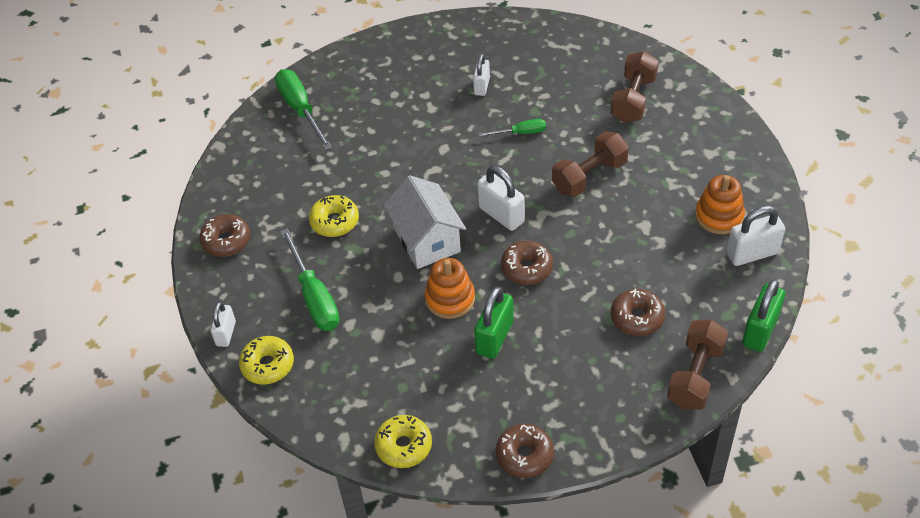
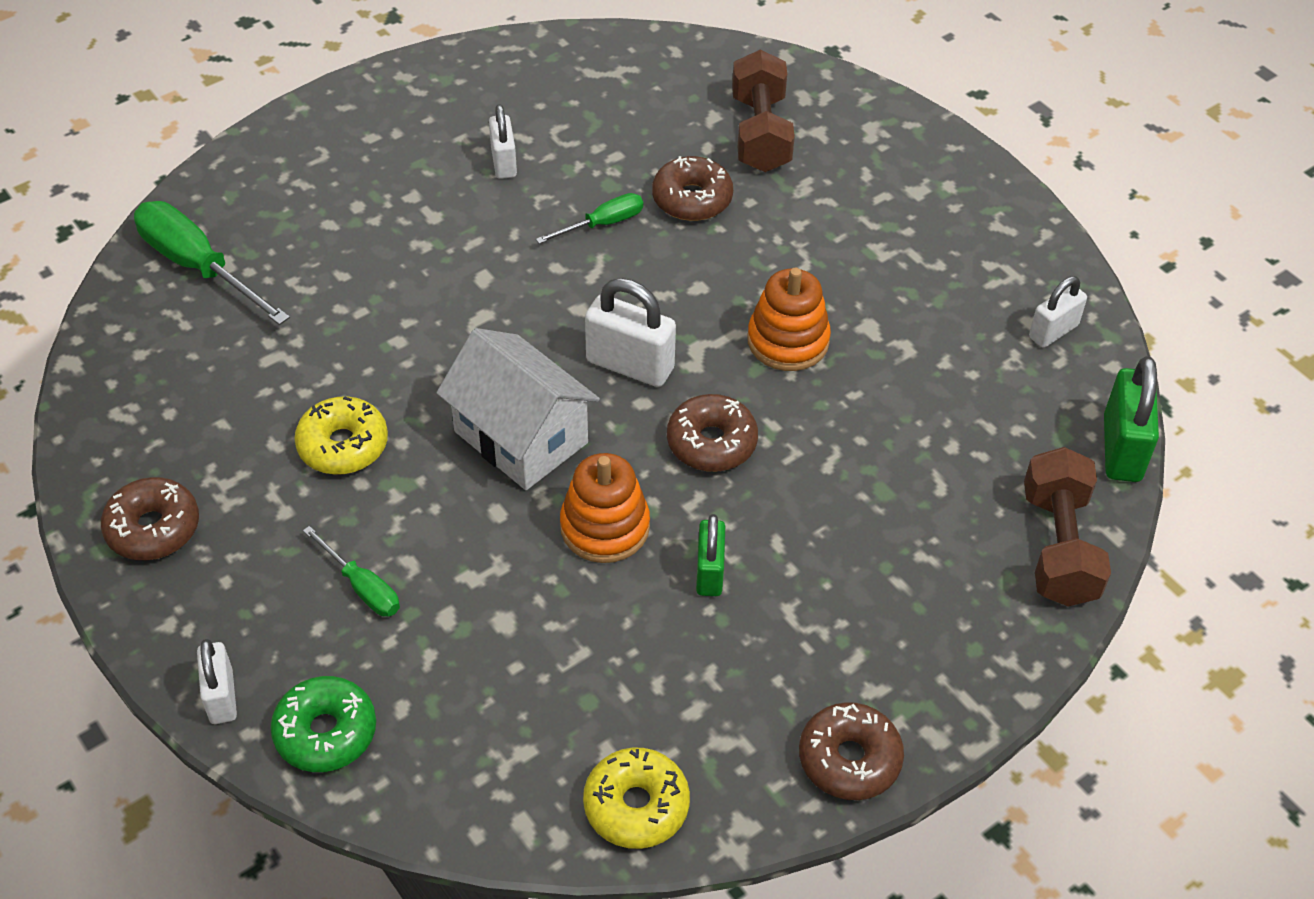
camera: 25 degrees left, 0 degrees up
yellow donut [239,336,294,385] -> green donut [270,676,376,772]
green screwdriver [280,229,340,331] -> green screwdriver [303,526,400,616], size x0.55
green padlock [474,287,514,359] -> green padlock [696,514,725,596], size x0.64
brown dumbbell [552,131,629,197] -> none
brown donut [611,289,665,336] -> brown donut moved to [652,156,733,221]
orange stacking toy [695,175,745,234] -> orange stacking toy moved to [747,268,831,371]
white padlock [727,206,785,266] -> white padlock [1029,276,1087,348], size x0.64

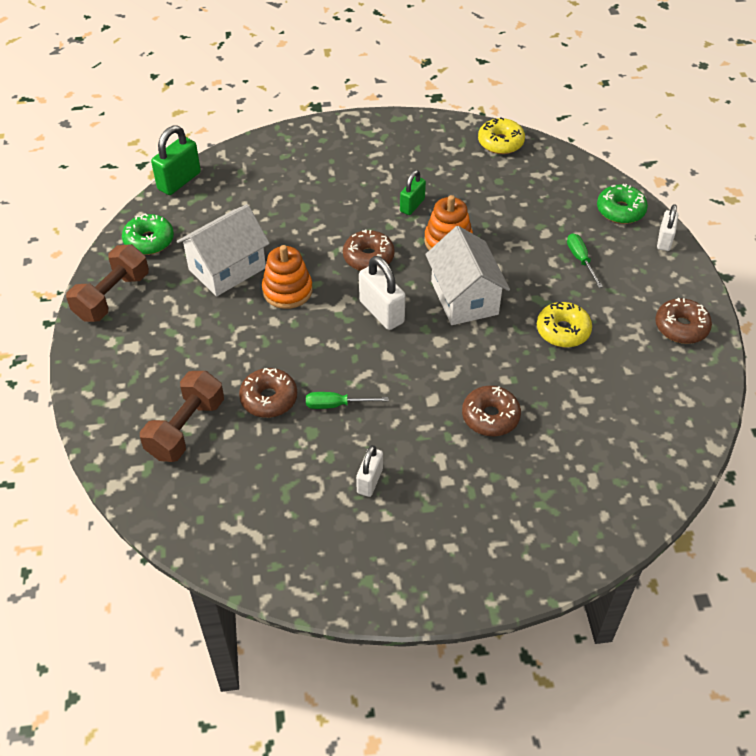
camera: 150 degrees left, 0 degrees up
green screwdriver [134,201,290,325] -> none
brown donut [799,702,904,800] -> brown donut moved to [462,386,521,436]
brown dumbbell [1024,447,1111,607] -> brown dumbbell moved to [66,244,149,322]
white padlock [1029,276,1087,348] -> green donut [122,213,174,255]
none -> white house [177,204,270,296]

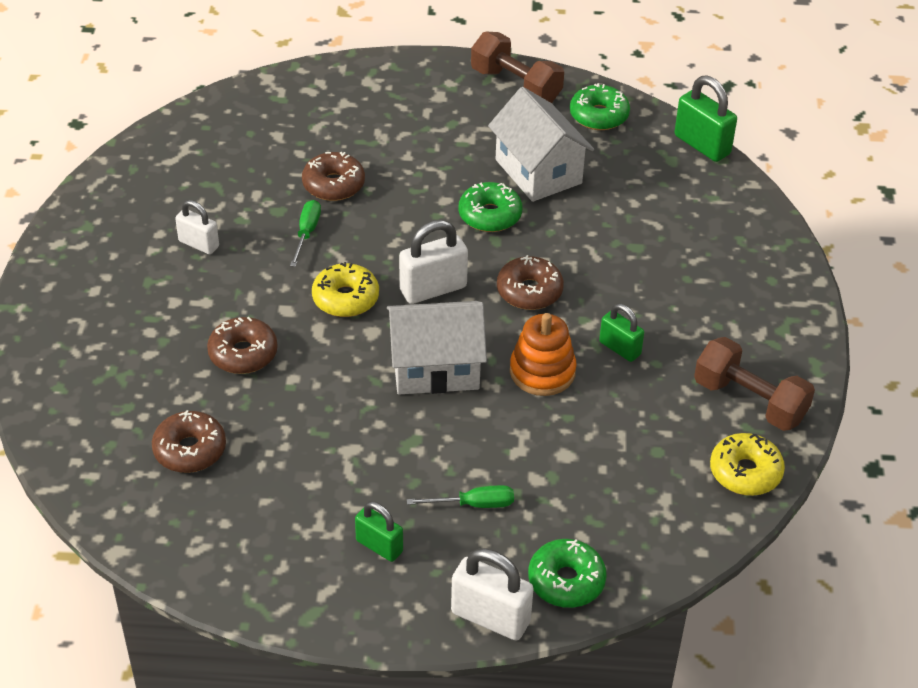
camera: 100 degrees right, 5 degrees down
brown dumbbell [140,371,224,462] -> brown dumbbell moved to [694,337,815,431]
orange stacking toy [262,245,313,309] -> green donut [459,182,522,232]
yellow donut [537,301,592,347] -> yellow donut moved to [312,262,379,317]
brown donut [655,298,712,344] -> brown donut moved to [152,410,226,473]
white padlock [657,204,678,251] -> white padlock [451,548,534,640], size x1.56
none -> green padlock [355,501,403,562]

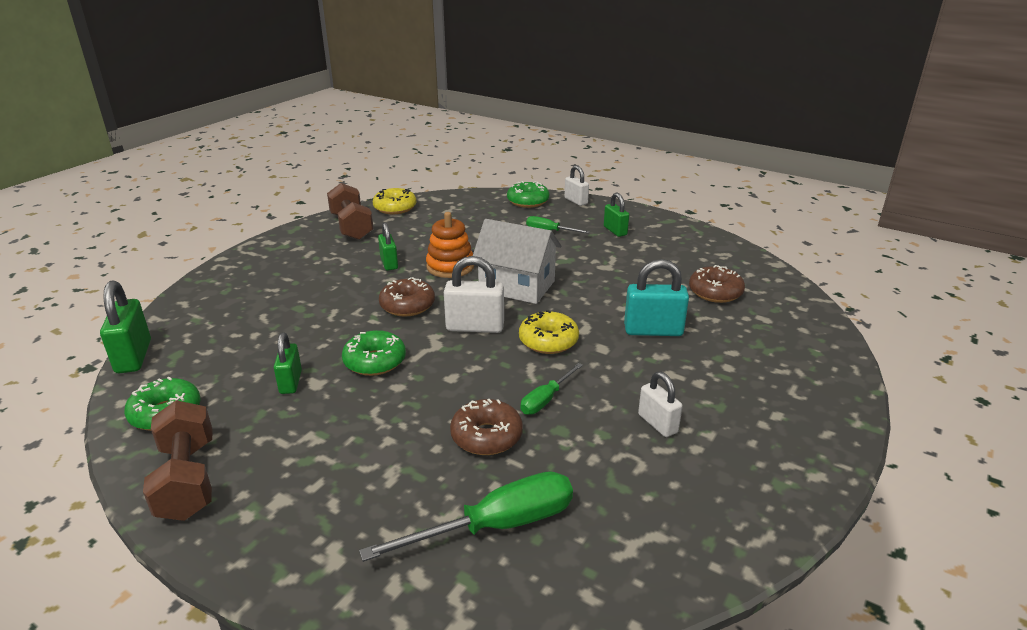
camera: 150 degrees left, 15 degrees down
brown donut [207,317,278,374] -> turquoise padlock [624,259,689,336]
white padlock [451,548,534,640] -> white padlock [564,165,589,206], size x0.64
white house [488,87,594,202] -> green padlock [274,333,302,394]
none -> green screwdriver [359,471,573,562]

